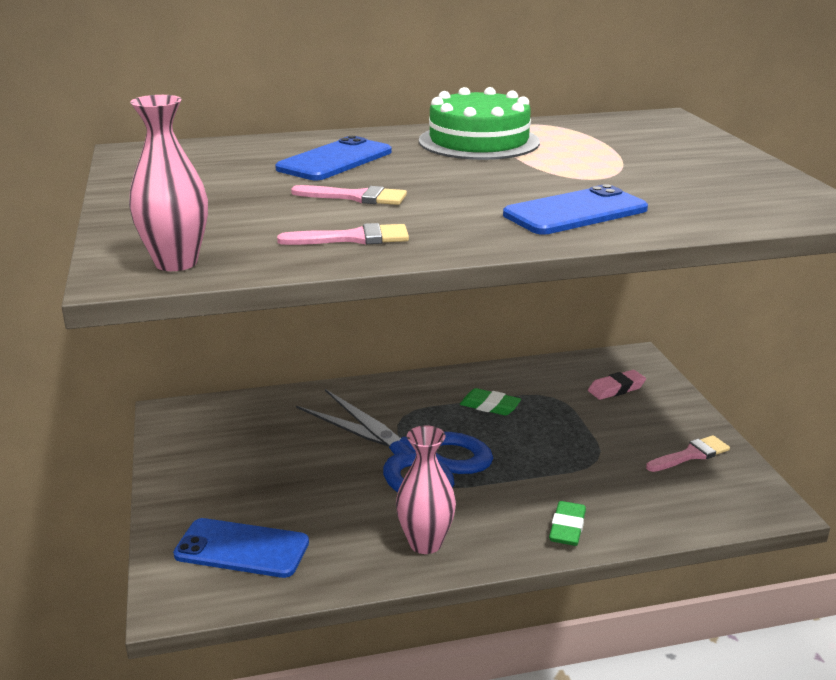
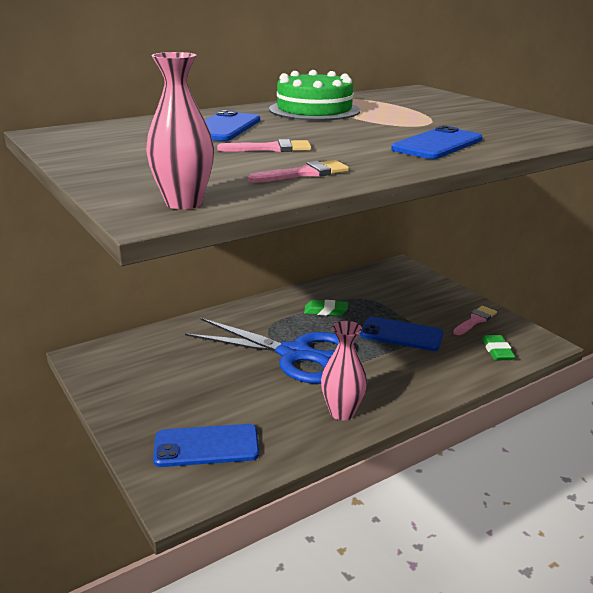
camera: 20 degrees left, 0 degrees up
green eraser [549,501,586,546] -> green eraser moved to [482,335,515,360]
pink eraser [588,370,646,400] -> none
none -> blue phone [360,317,444,351]

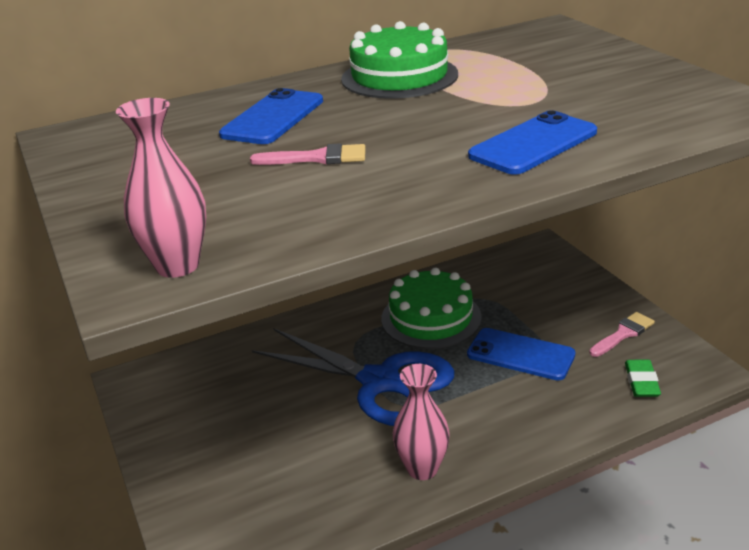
camera: 10 degrees right, 5 degrees up
blue phone [153,424,259,467] -> none
pink brush [248,160,349,183] -> none
green eraser [304,300,348,316] -> green cake [381,268,482,349]

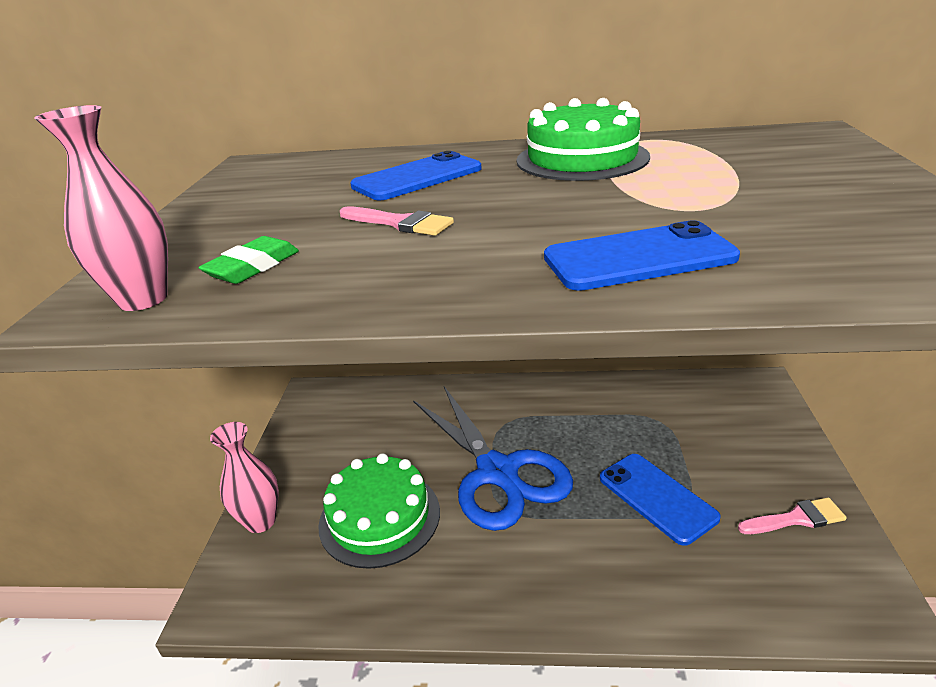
camera: 30 degrees right, 0 degrees up
green cake [381,268,482,349] -> green cake moved to [318,453,440,569]
pink vase [393,364,450,480] -> pink vase moved to [210,422,279,533]
green eraser [625,360,661,397] -> green eraser moved to [198,236,299,284]

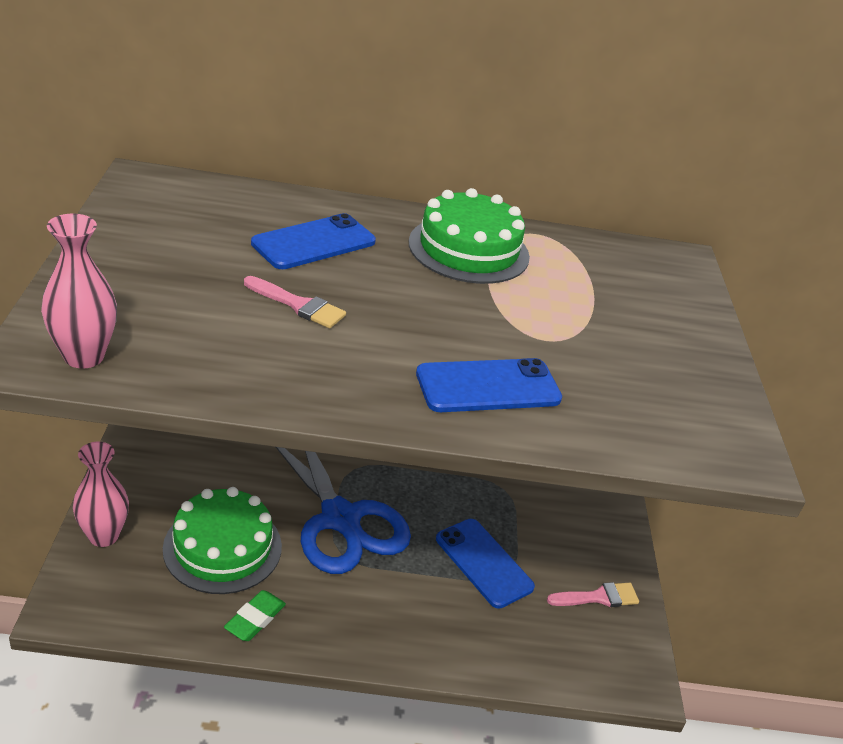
camera: 10 degrees left, 5 degrees up
green eraser [198,236,299,284] -> green eraser moved to [224,590,286,641]

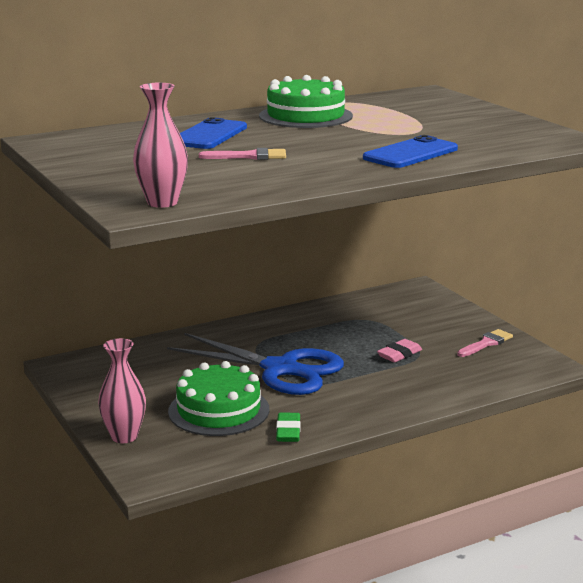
camera: 25 degrees left, 15 degrees down
blue phone [436,519,535,609] -> pink eraser [377,339,422,362]

